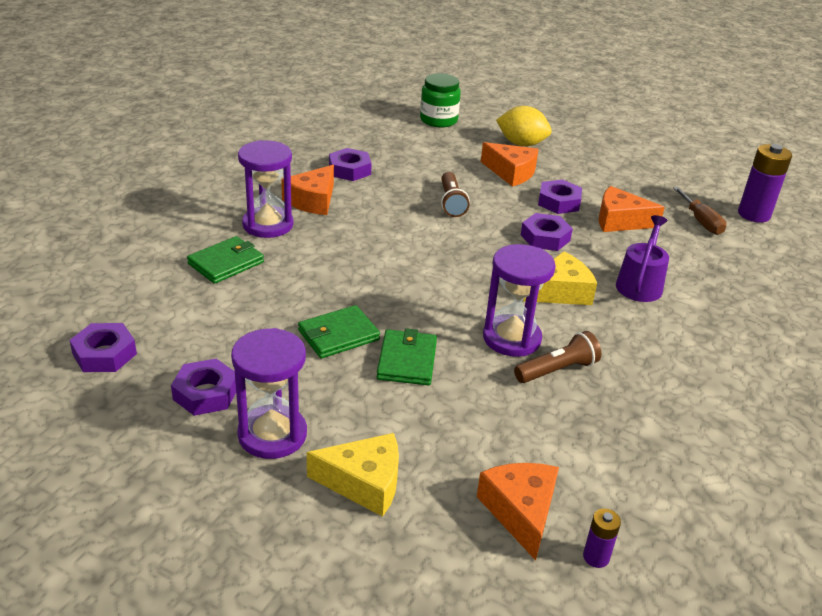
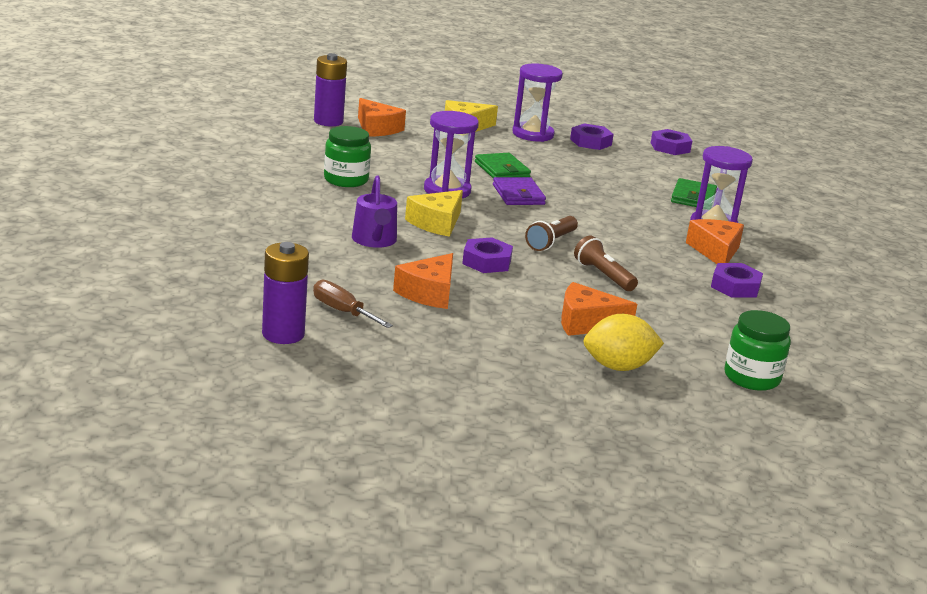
camera: 150 degrees right, 10 degrees down
green wallet [298,305,380,358] -> none
brown flashlight [514,331,601,383] -> brown flashlight moved to [525,216,578,251]
purple nut [538,180,582,214] -> none
purple battery [583,509,621,568] -> purple battery [314,53,347,126], size x1.99
orange cheese [599,186,665,232] -> orange cheese turned 135 degrees clockwise [393,253,453,309]
none -> green jar [324,126,371,187]
none -> purple wallet [493,177,546,205]

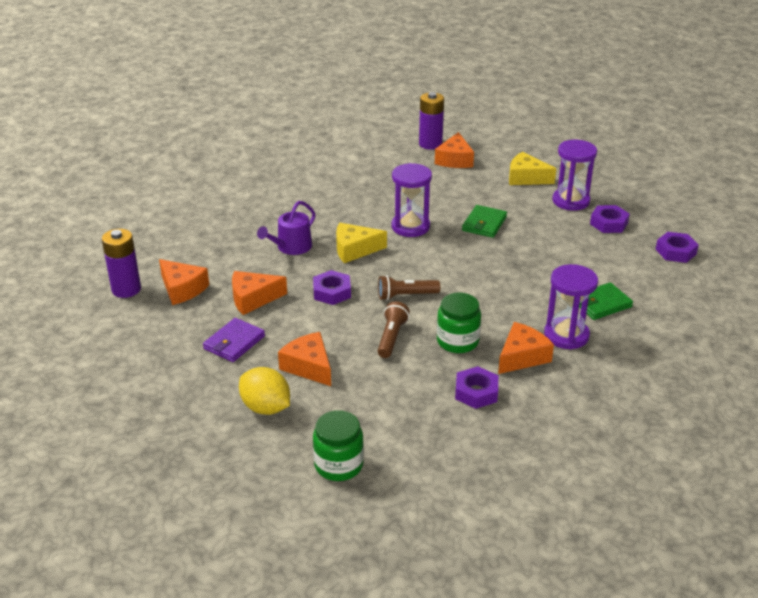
camera: 50 degrees right, 10 degrees up
brown screwdriver [313,279,393,328] -> orange cheese [159,259,209,305]
green jar [324,126,371,187] -> green jar moved to [437,293,481,353]
purple wallet [493,177,546,205] -> purple wallet moved to [203,318,265,362]

